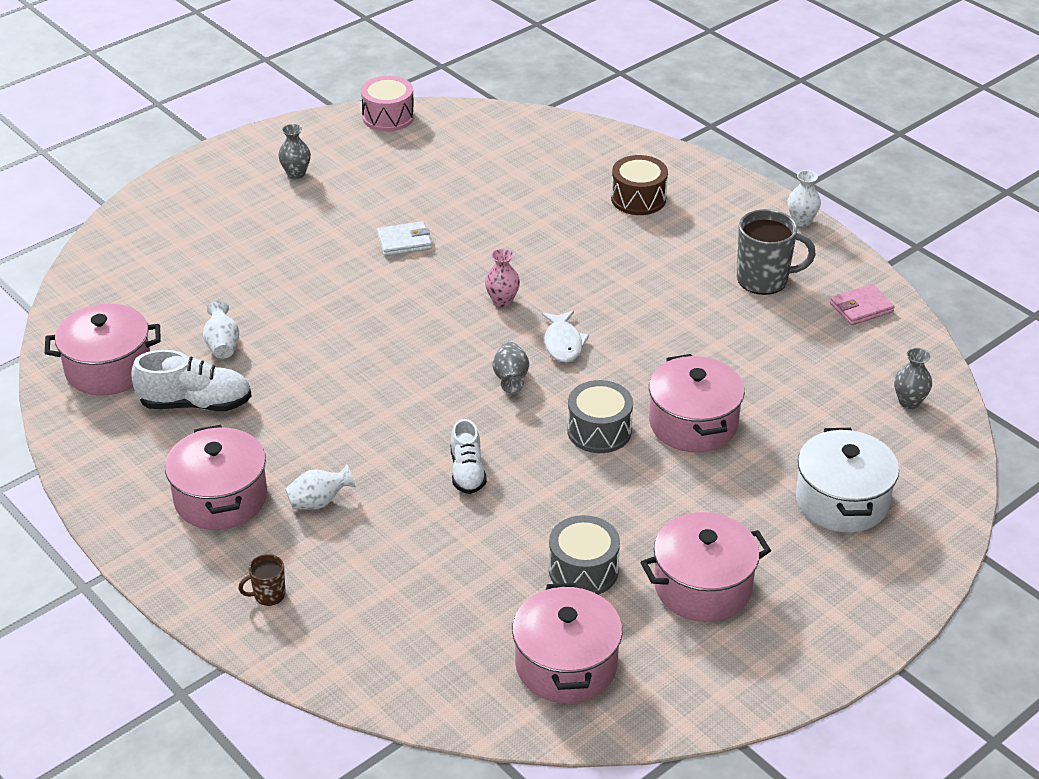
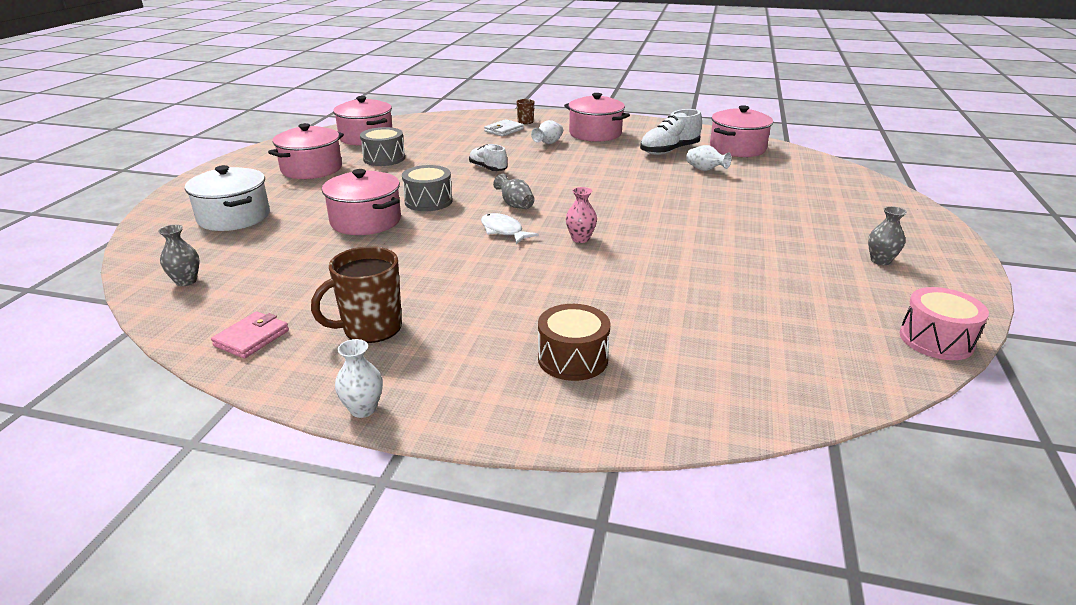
camera: 145 degrees right, 10 degrees down
white wallet [377,221,432,256] -> white wallet moved to [484,119,524,137]
grey mug [737,209,816,295] -> brown mug [311,246,402,343]

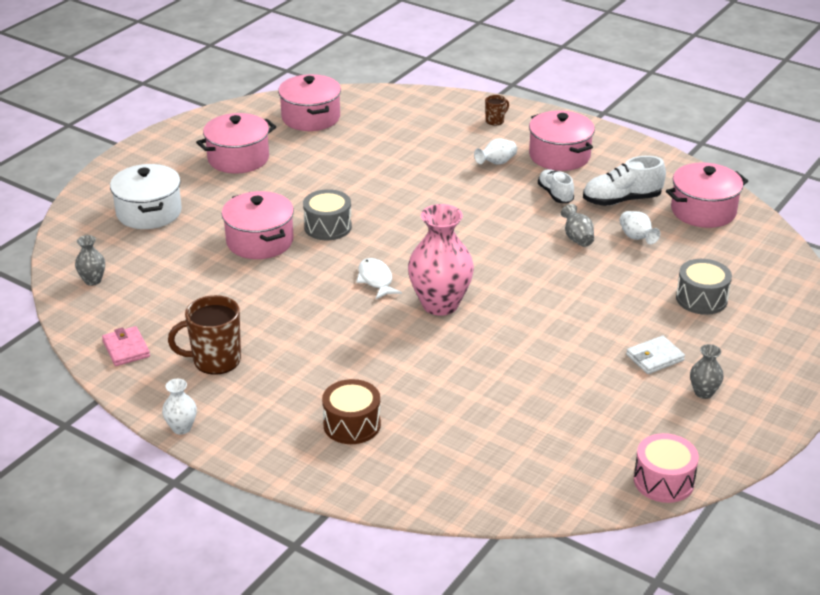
camera: 20 degrees right, 5 degrees up
pink wallet [211,311,289,359] -> pink wallet turned 75 degrees counterclockwise [102,326,150,366]
grey drum [360,127,405,166] -> grey drum moved to [676,259,732,315]
white shoe [469,144,507,171] -> white shoe moved to [538,169,574,203]
white wallet [484,119,524,137] -> white wallet moved to [626,336,685,374]
grey vase [493,174,535,209] -> grey vase moved to [561,204,594,247]
pink vase [566,187,597,243] -> pink vase [408,204,474,316], size x2.13

